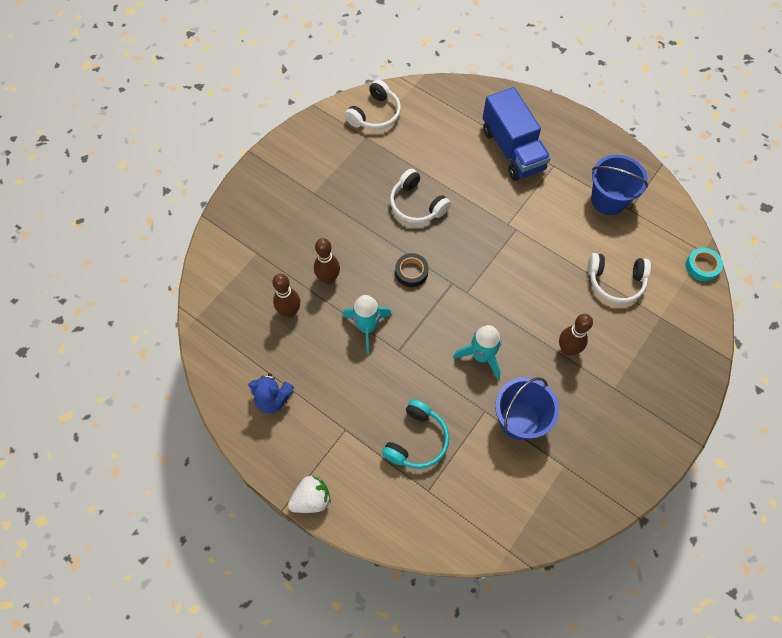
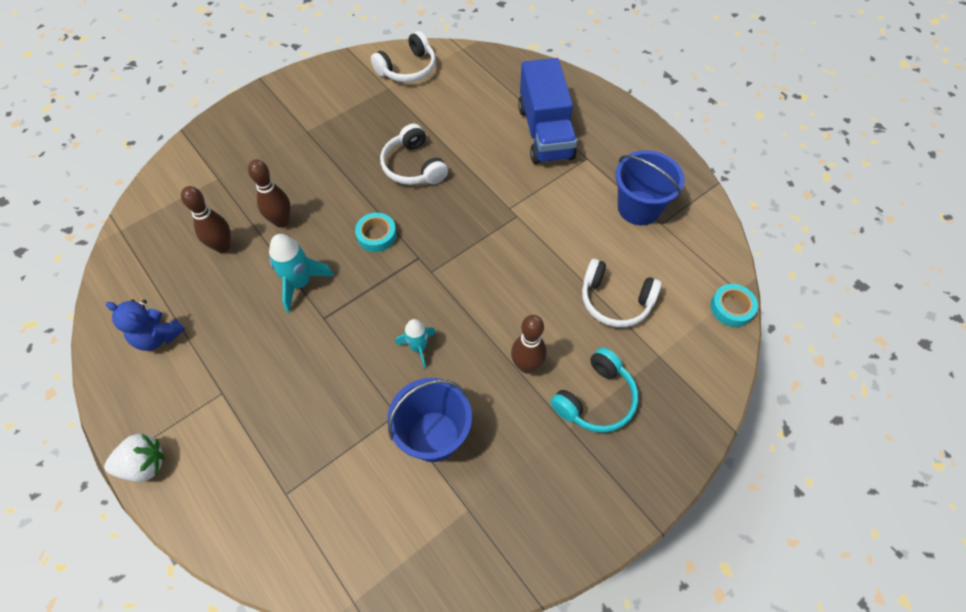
camera: 15 degrees right, 5 degrees down
turquoise headphones [382,399,449,469] -> turquoise headphones moved to [550,348,638,433]
black tape [395,253,429,287] -> turquoise tape [355,213,397,252]
turquoise rocket [453,325,502,379] -> turquoise rocket [396,319,436,369], size x0.66

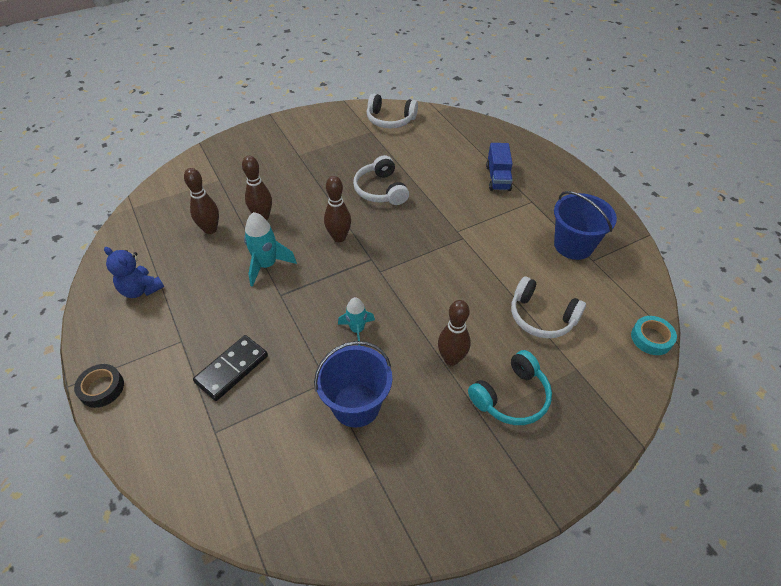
camera: 10 degrees right, 10 degrees down
white strawberry [104,434,165,482] -> black tape [74,364,124,408]
turquoise tape [355,213,397,252] -> brown bowling pin [324,176,351,242]
white headphones [371,31,436,82] -> white headphones turned 45 degrees clockwise [367,94,418,128]
blue truck [518,58,577,164] -> blue truck [486,143,513,191], size x0.58
none -> black domino [193,335,268,401]

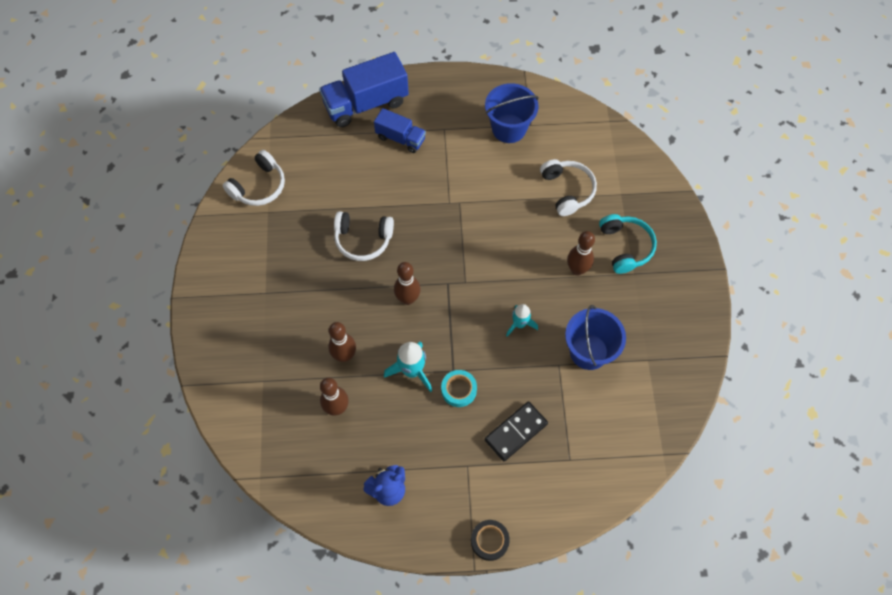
camera: 65 degrees left, 15 degrees up
black domino [193,335,268,401] -> black domino turned 75 degrees clockwise [484,401,548,461]
white headphones [511,276,586,338] -> white headphones turned 75 degrees counterclockwise [540,159,597,216]
turquoise tape [631,316,677,355] -> turquoise tape moved to [441,370,477,407]
none -> blue truck [319,52,409,127]

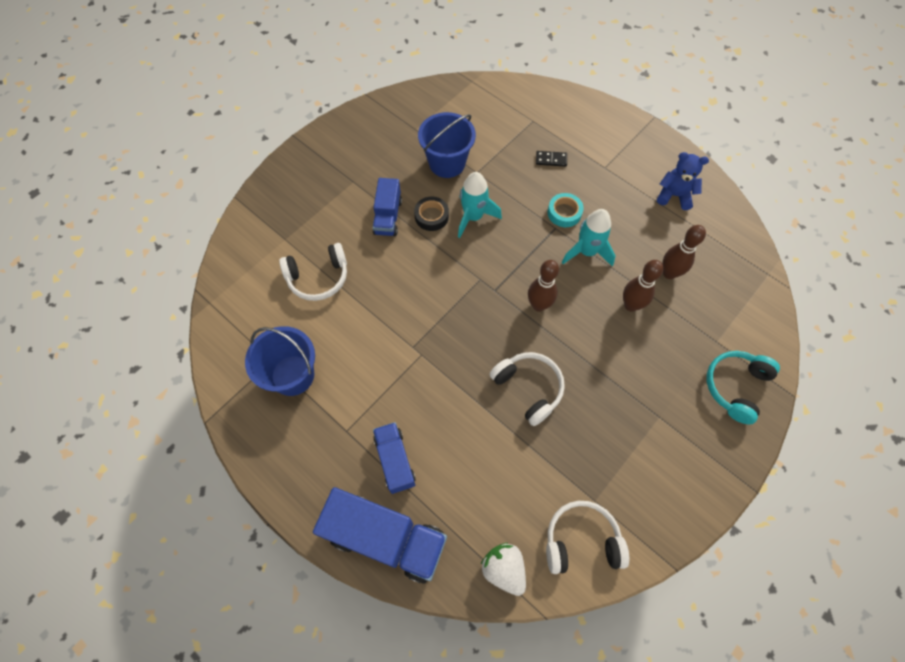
camera: 135 degrees left, 0 degrees up
black tape [471,520,510,561] -> black tape moved to [414,197,449,231]
black domino [484,401,548,461] -> black domino [536,151,567,167], size x0.57
turquoise rocket [506,304,538,337] -> turquoise rocket [458,172,502,238], size x1.51
white headphones [540,159,597,216] -> white headphones turned 135 degrees counterclockwise [279,243,347,301]
brown bowling pin [567,231,595,276] -> blue truck [372,178,402,236]
turquoise headphones [599,214,657,274] -> turquoise headphones moved to [707,351,780,425]
none -> white strawberry [481,543,526,596]

